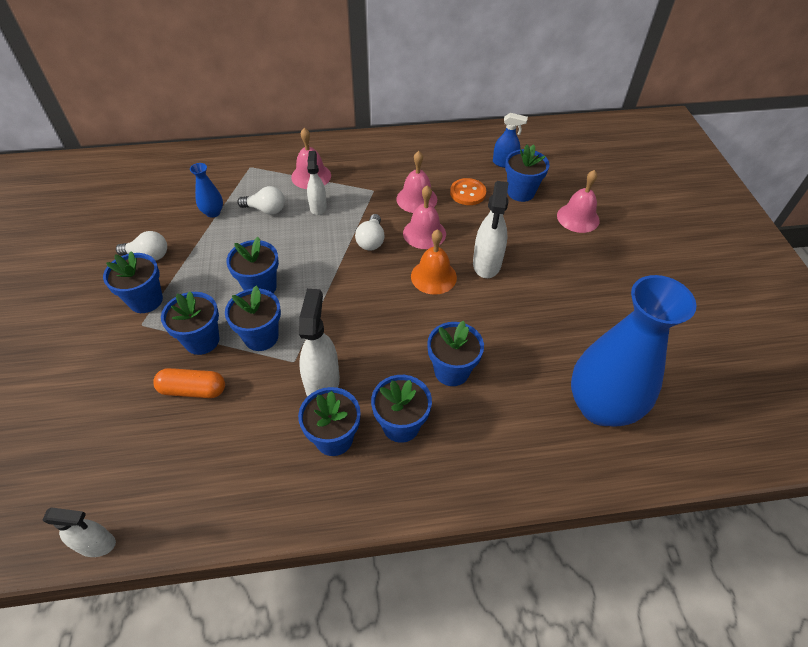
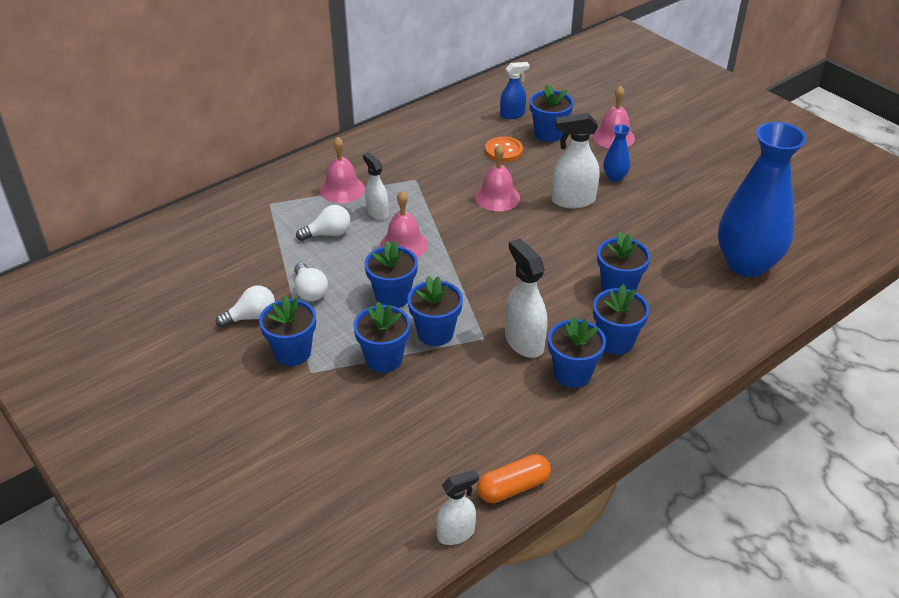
camera: 30 degrees left, 10 degrees down
orange capsule [153,368,225,398] -> orange capsule moved to [477,454,551,503]
blue vase [190,163,223,218] -> blue vase moved to [603,124,630,182]
white light bulb [355,214,385,250] -> white light bulb moved to [294,263,328,301]
pink bell [396,151,437,213] -> pink bell moved to [380,191,428,258]
orange bell [411,229,457,295] -> none
white spray bottle [473,181,509,278] -> white spray bottle turned 105 degrees clockwise [552,113,599,208]

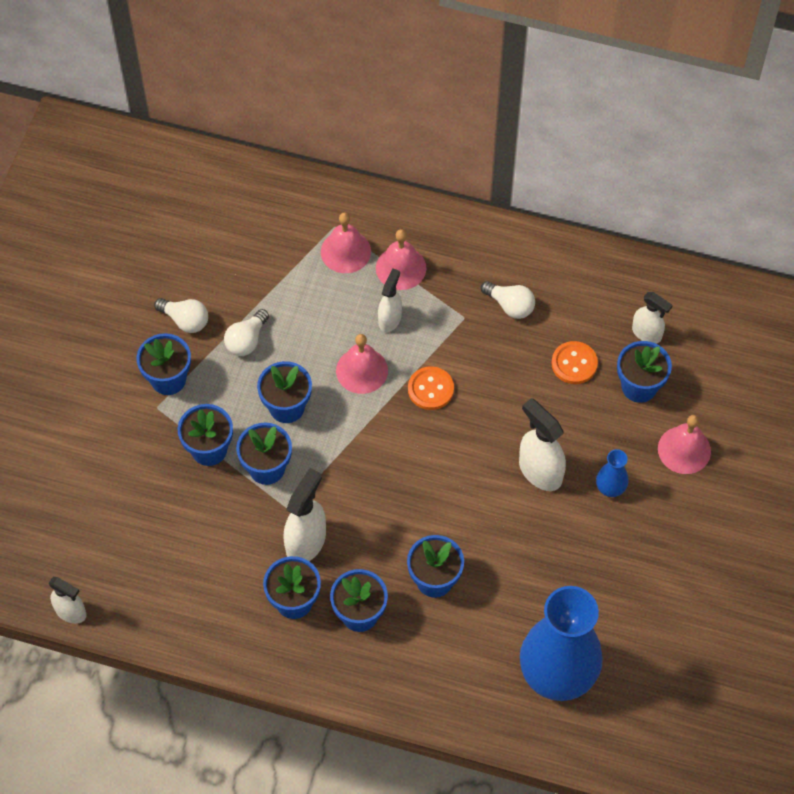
camera: 55 degrees right, 20 degrees up
white light bulb [296,205,351,241] -> white light bulb moved to [481,281,535,319]
pink bell [475,144,520,211] -> pink bell moved to [321,213,371,273]
orange capsule [477,454,551,503] -> none
blue spray bottle [500,62,529,119] -> white spray bottle [632,292,673,344]
none -> orange button [408,366,454,410]

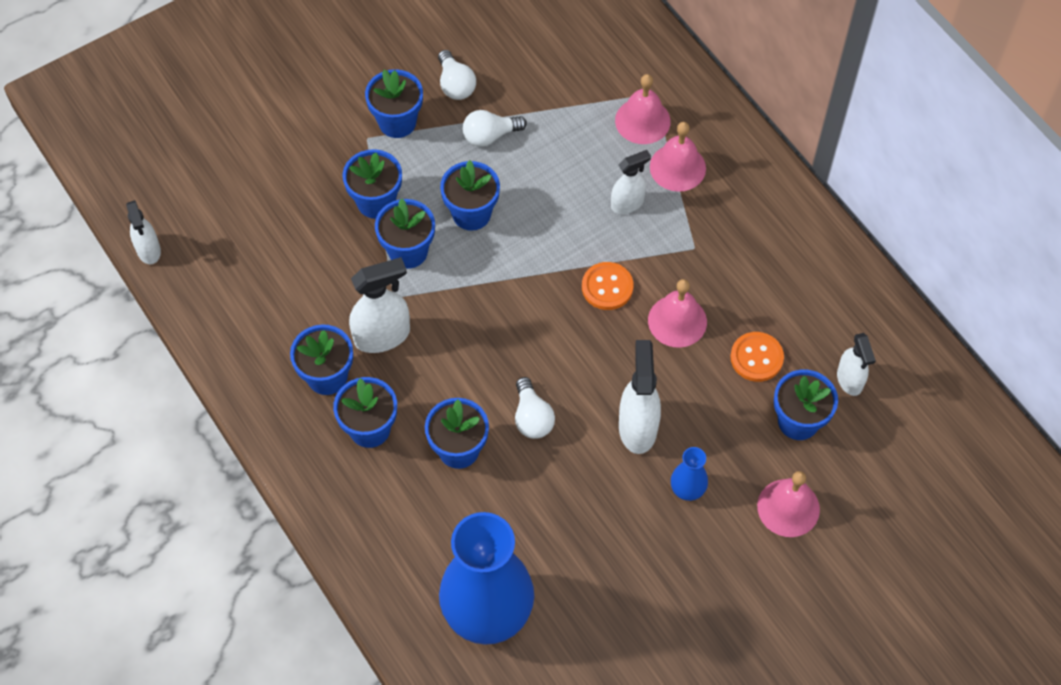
camera: 40 degrees right, 0 degrees up
pink bell [336,334,388,394] -> pink bell moved to [648,279,707,348]
white light bulb [481,281,535,319] -> white light bulb moved to [515,377,555,439]

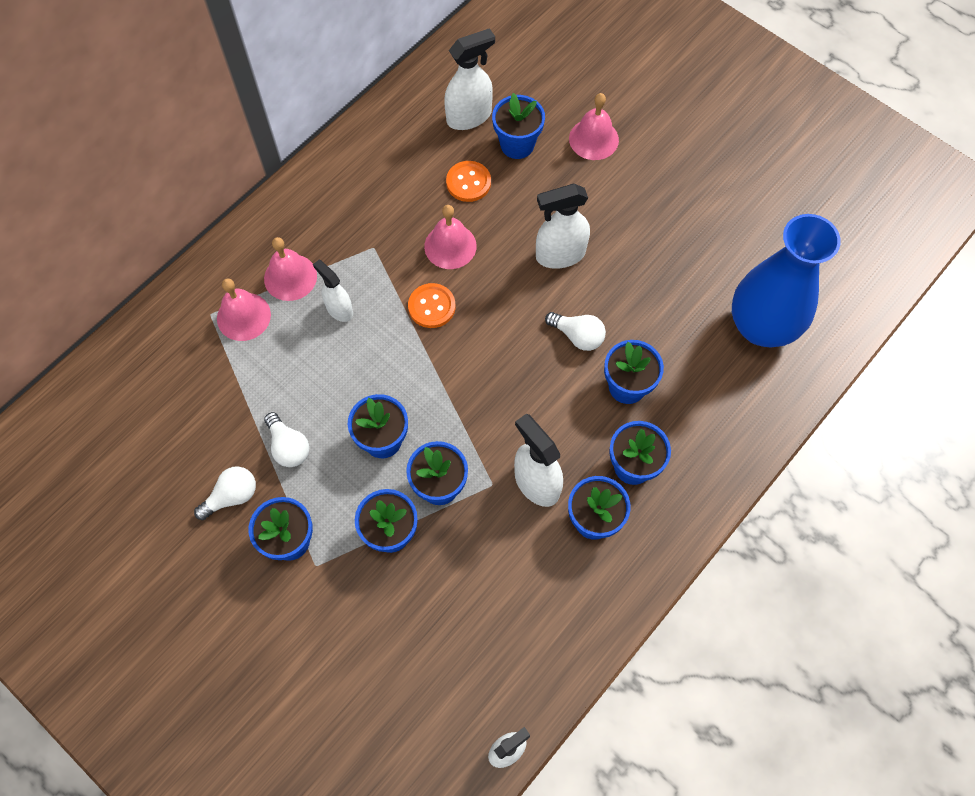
camera: 105 degrees left, 5 degrees up
white light bulb [515,377,555,439] -> white light bulb turned 60 degrees clockwise [545,312,606,351]
blue vase [671,447,708,501] -> none
white spray bottle [837,333,876,396] -> white spray bottle [444,28,495,130], size x1.55

